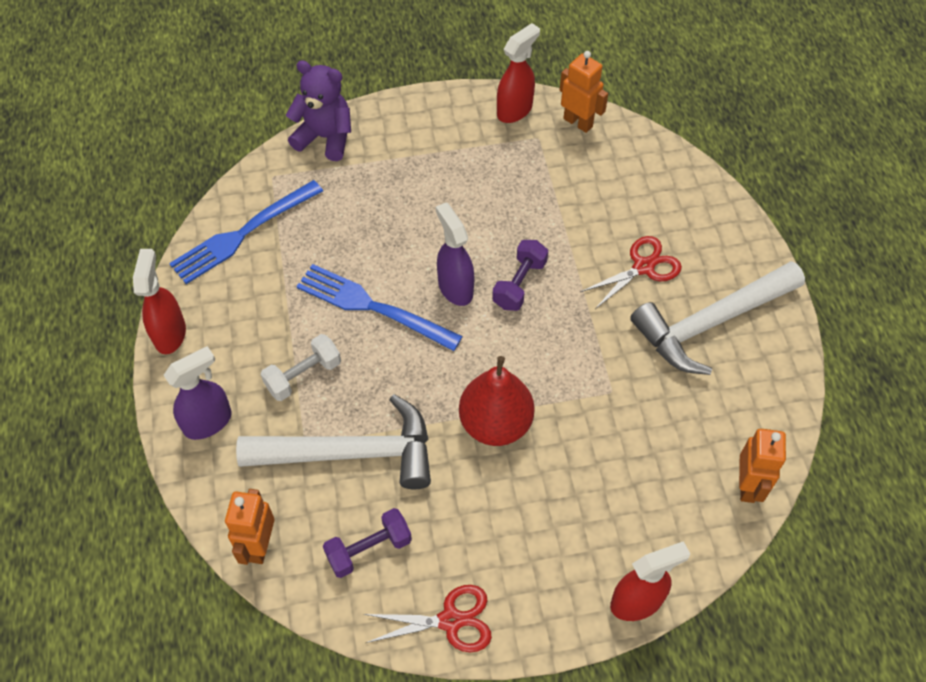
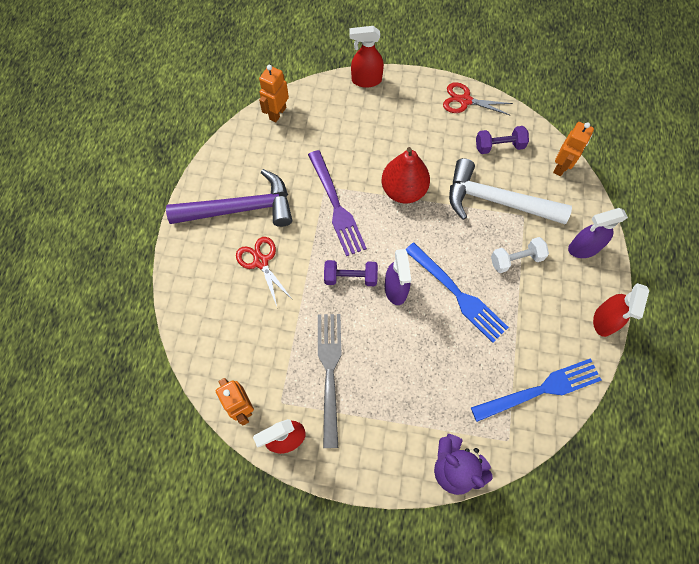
camera: 160 degrees left, 10 degrees up
purple dumbbell [492,240,548,311] -> purple dumbbell turned 45 degrees clockwise [324,260,378,286]
red scissors [580,236,682,309] -> red scissors turned 75 degrees clockwise [236,237,293,306]
white hammer [630,261,805,375] -> purple hammer [166,169,292,227]
none -> purple fork [308,150,367,256]
none -> grey fork [318,314,341,448]

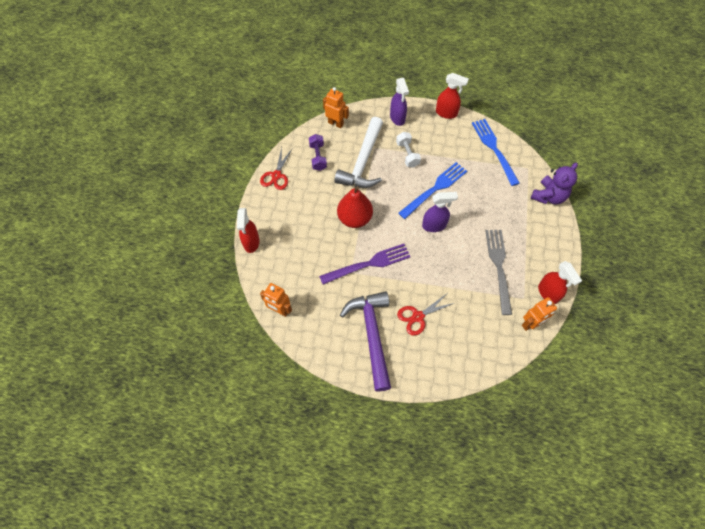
camera: 90 degrees left, 5 degrees down
grey fork [318,314,341,448] -> grey fork turned 90 degrees clockwise [485,230,512,315]
purple dumbbell [324,260,378,286] -> none

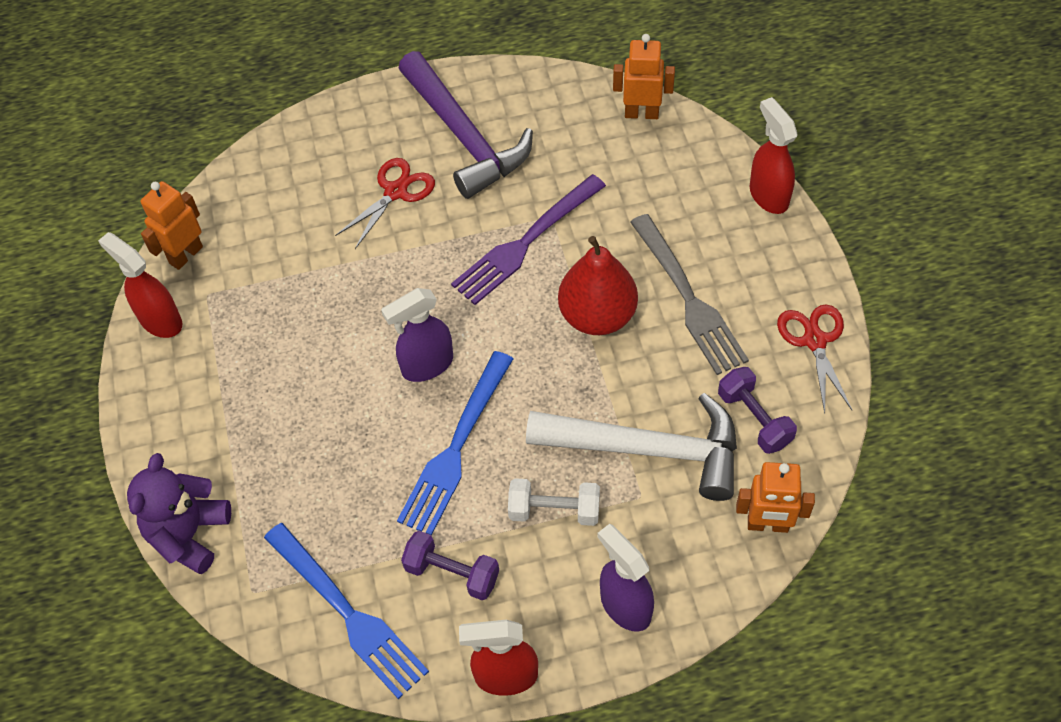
camera: 160 degrees right, 5 degrees down
white hammer [334,117,383,188] -> white hammer turned 105 degrees clockwise [526,393,737,501]
white dumbbell [396,132,421,168] -> white dumbbell turned 45 degrees counterclockwise [508,478,600,526]
grey fork [485,230,512,315] -> grey fork moved to [630,214,749,375]
none -> purple dumbbell [401,531,499,600]

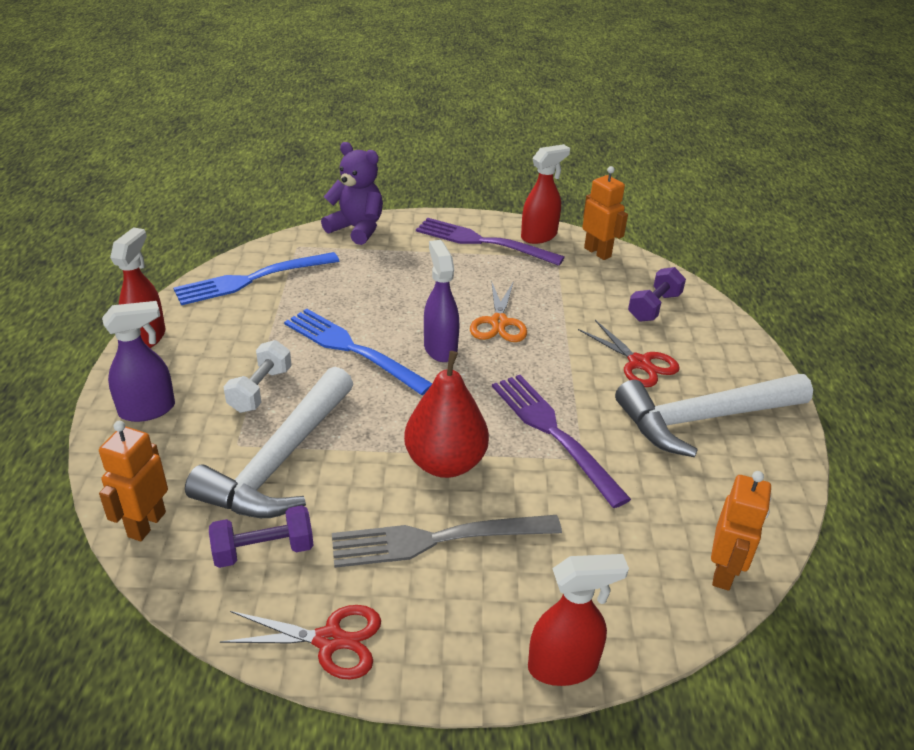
camera: 100 degrees right, 20 degrees down
purple hammer [398,51,533,199] -> white hammer [615,374,813,457]
purple dumbbell [401,531,499,600] -> purple dumbbell moved to [628,267,686,322]
none -> purple fork [416,218,565,266]
none -> orange scissors [470,281,527,342]

